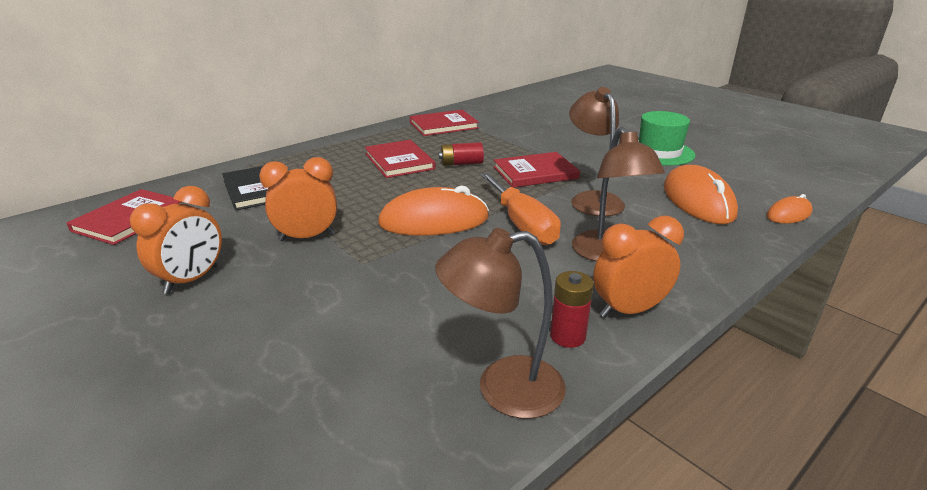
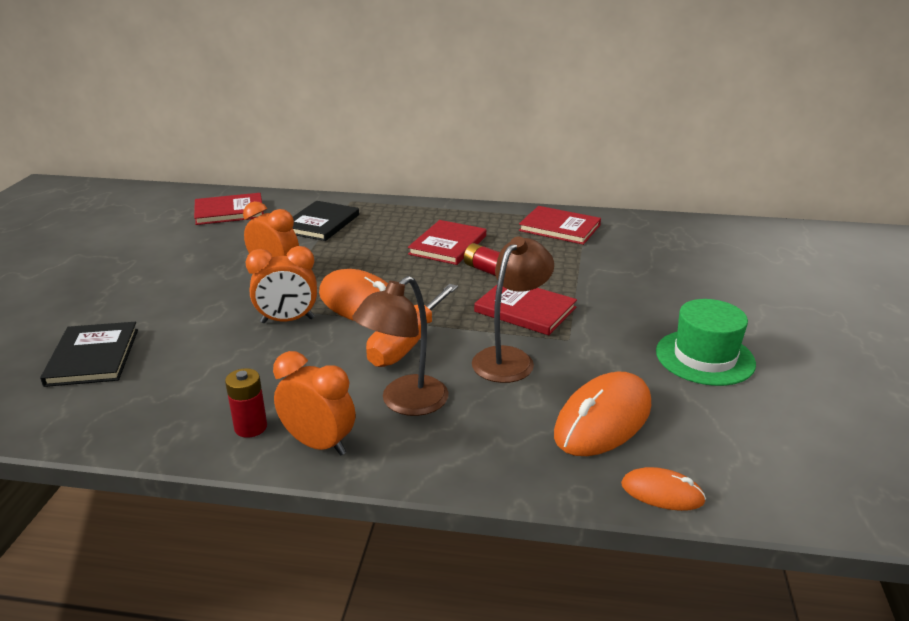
camera: 50 degrees right, 0 degrees up
orange clock [129,186,222,294] -> orange clock moved to [245,246,317,323]
brown lamp [435,228,566,419] -> none
none -> black book [40,322,138,387]

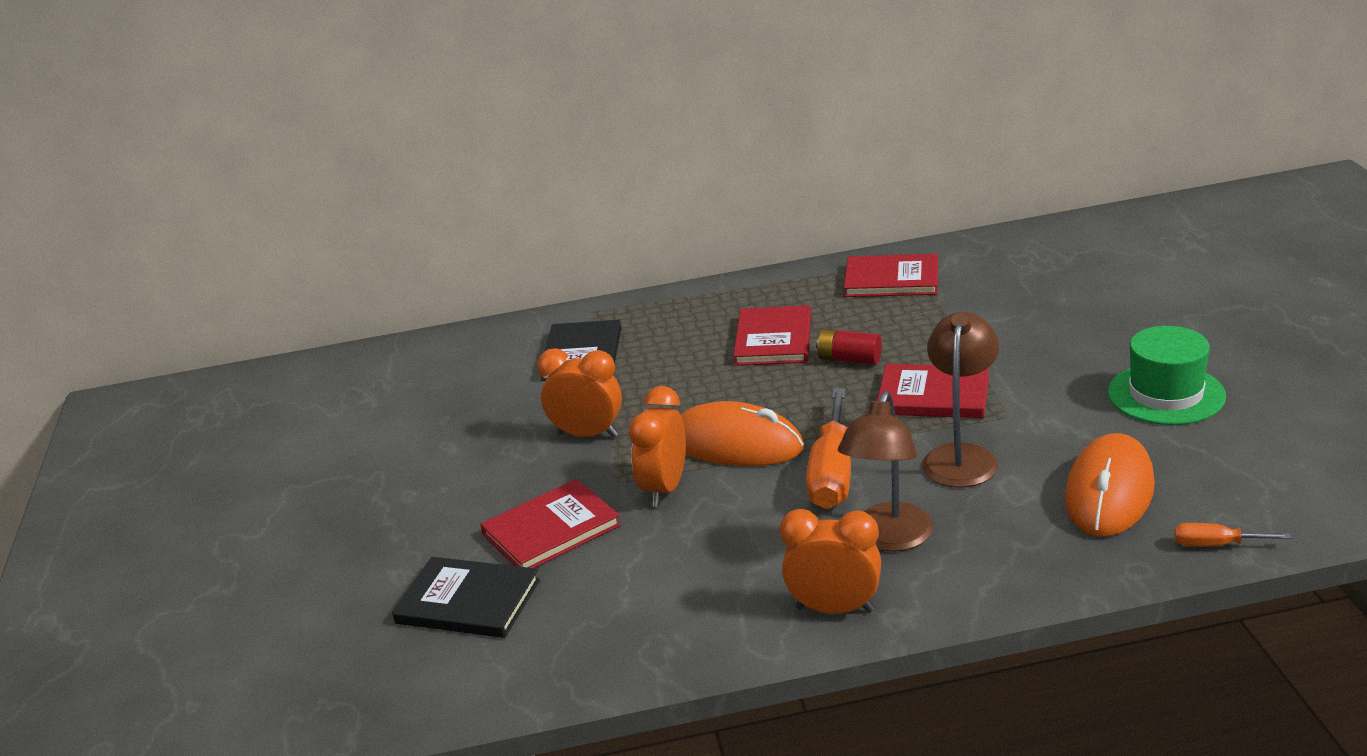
camera: 15 degrees left, 0 degrees up
black book [40,322,138,387] -> black book turned 45 degrees counterclockwise [392,557,540,638]
red book [194,193,264,225] -> red book moved to [480,479,621,568]
red battery [225,368,267,438] -> none
orange clock [245,246,317,323] -> orange clock turned 135 degrees clockwise [629,386,686,507]
orange mouse [621,467,706,511] -> orange screwdriver [1174,523,1291,547]

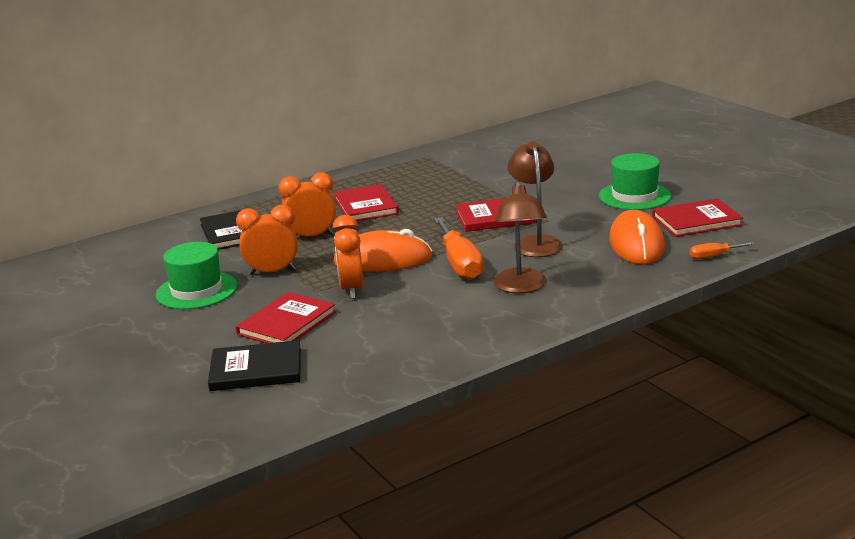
camera: 25 degrees left, 5 degrees down
orange clock [780,509,881,614] -> orange clock moved to [278,172,336,237]
red battery [816,329,882,365] -> none
red book [844,254,938,297] -> red book moved to [652,198,743,237]
none -> green hat [156,242,237,309]

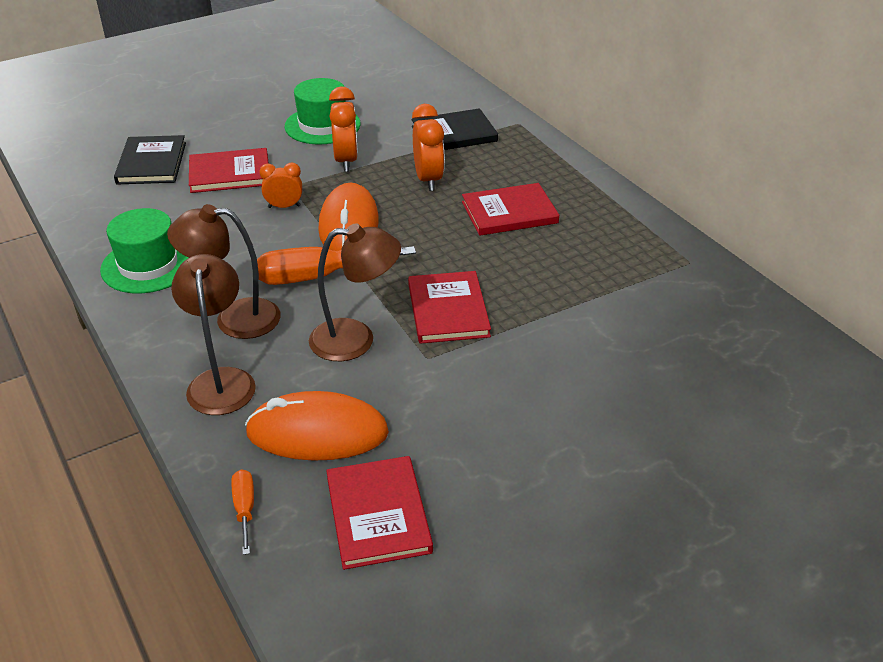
camera: 90 degrees right, 15 degrees up
red book [236,292,336,343] -> red book turned 45 degrees counterclockwise [189,148,269,193]
orange clock [332,215,363,299] -> orange clock [259,162,302,208], size x0.64
green hat [599,153,671,210] -> green hat moved to [100,208,188,294]
none -> brown lamp [171,254,256,415]

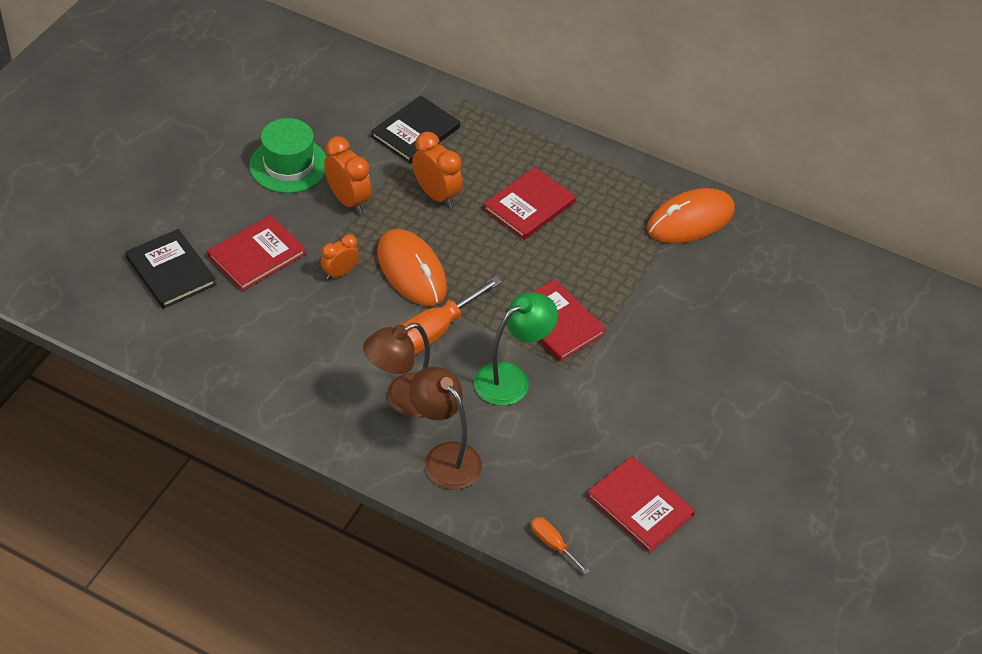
camera: 35 degrees left, 10 degrees up
green hat [100,208,188,294] -> none
orange mouse [245,391,389,461] -> orange mouse moved to [647,188,735,243]
brown lamp [309,223,401,361] -> green lamp [474,292,558,406]

